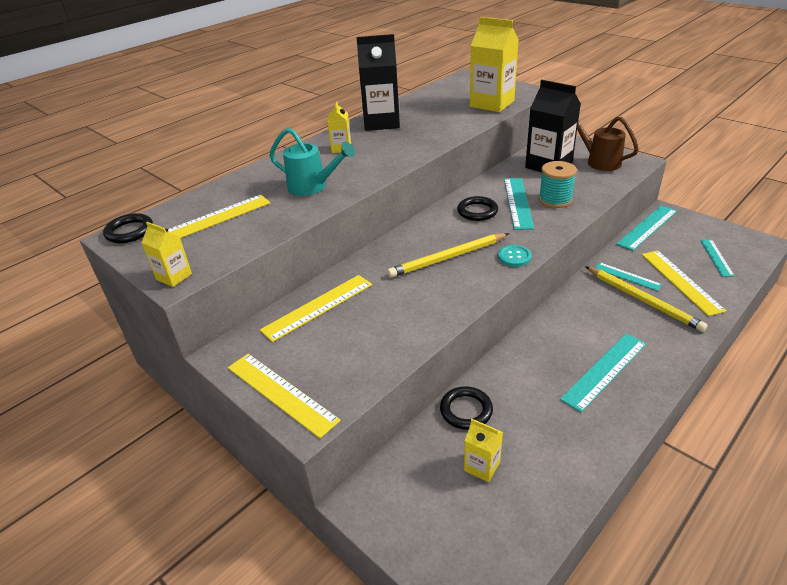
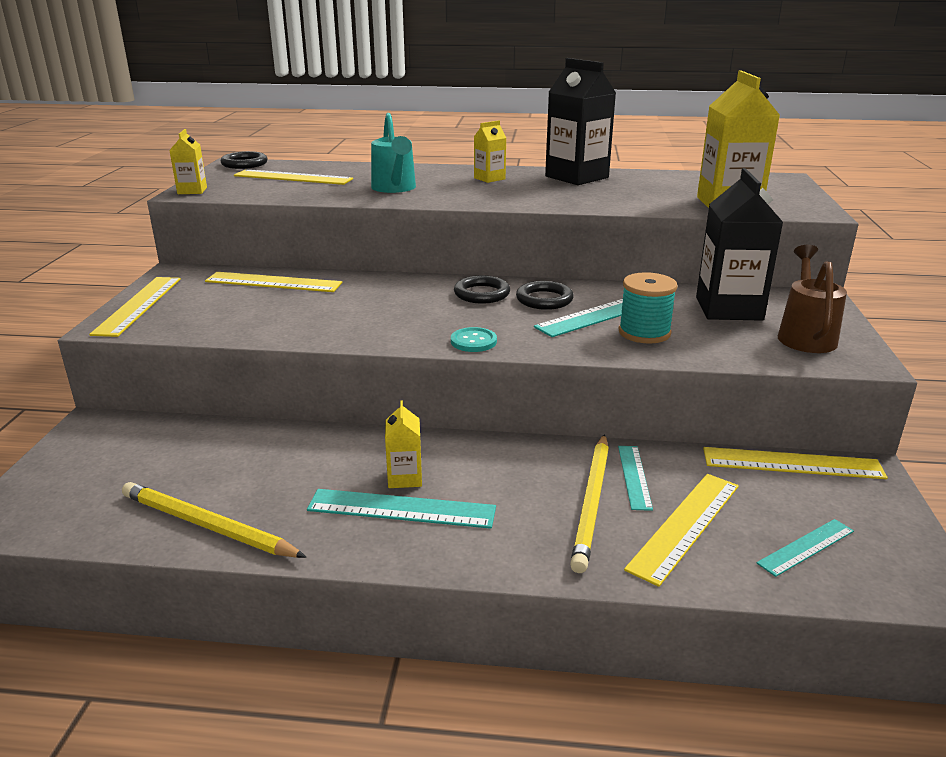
camera: 50 degrees right, 10 degrees down
yellow pencil [387,233,509,278] -> yellow pencil moved to [122,482,306,558]
black ring [440,386,493,430] -> black ring moved to [454,275,510,304]
yellow carton [464,419,503,482] -> yellow carton moved to [385,400,422,488]
turquoise ruler [616,205,677,251] -> yellow ruler [703,447,888,479]

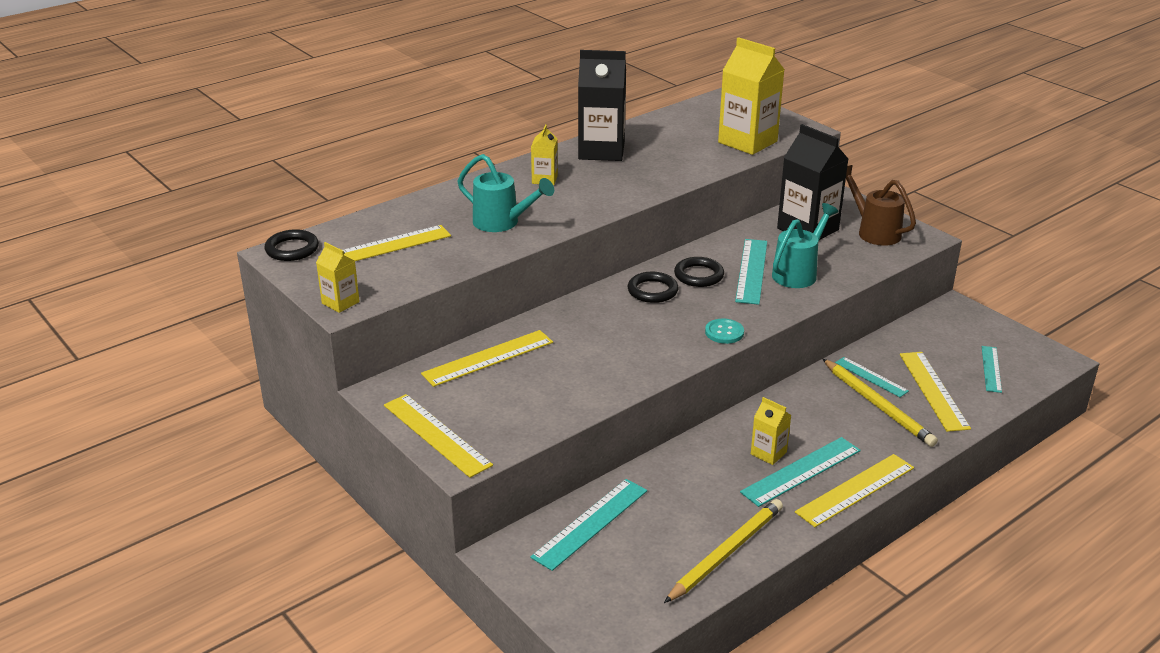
camera: 45 degrees left, 5 degrees up
yellow pencil [122,482,306,558] -> yellow pencil turned 150 degrees clockwise [664,499,783,603]
turquoise spool [619,272,678,344] -> turquoise watering can [772,203,839,288]
yellow ruler [703,447,888,479] -> yellow ruler moved to [795,454,914,527]
none -> turquoise ruler [530,479,647,571]

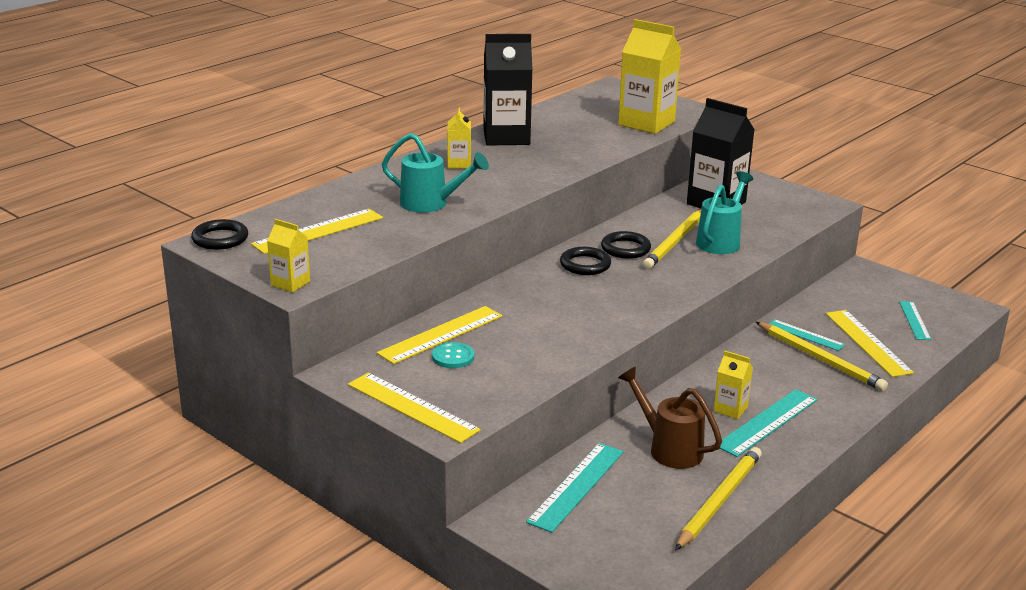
camera: 10 degrees left, 5 degrees down
turquoise button [705,318,744,344] -> turquoise button moved to [432,342,474,368]
turquoise ruler [735,239,767,305] -> yellow pencil [643,209,701,269]
yellow ruler [795,454,914,527] -> none
brown watering can [846,165,916,246] -> brown watering can moved to [618,366,722,469]

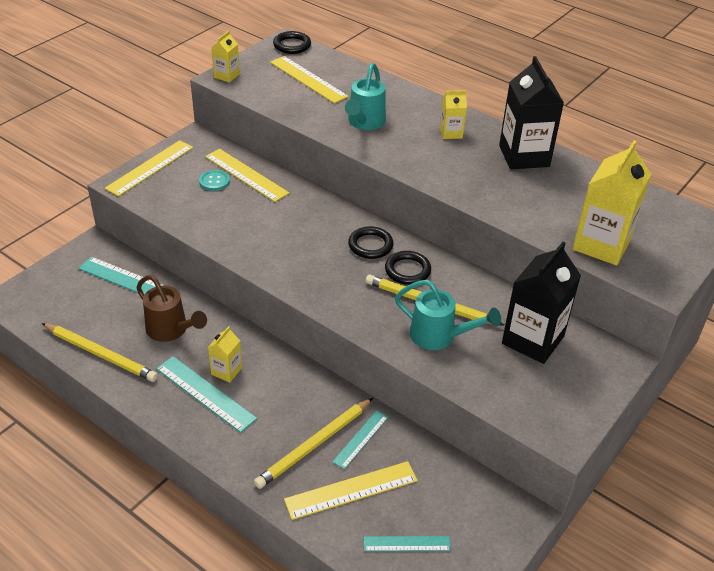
camera: 85 degrees right, 15 degrees up
brown watering can [618,366,722,469] -> brown watering can turned 90 degrees clockwise [136,275,207,342]

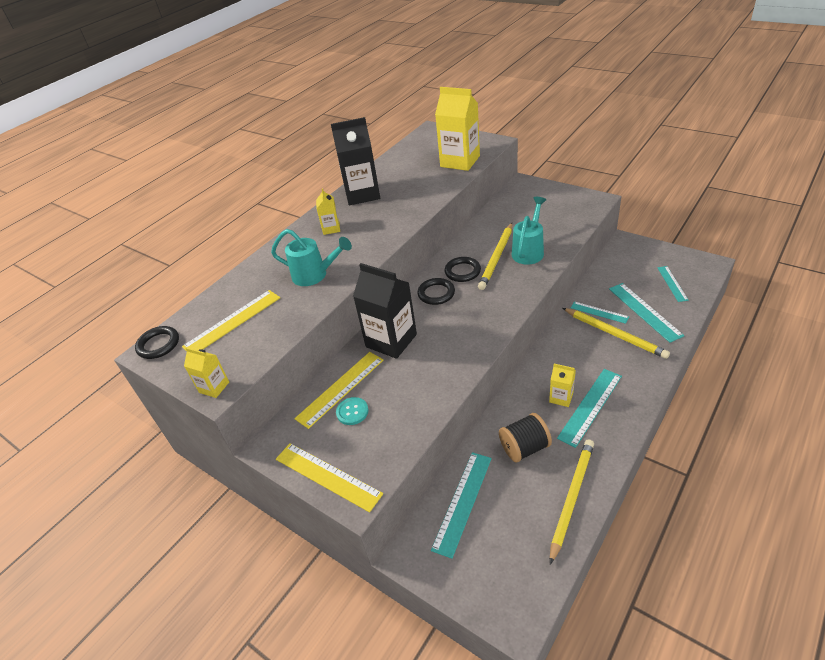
camera: 85 degrees left, 0 degrees up
brown watering can [136,275,207,342] -> black spool [499,413,552,463]
yellow ruler [284,461,418,520] -> turquoise ruler [609,283,684,343]
black carton [502,242,581,364] -> black carton moved to [353,263,417,359]

